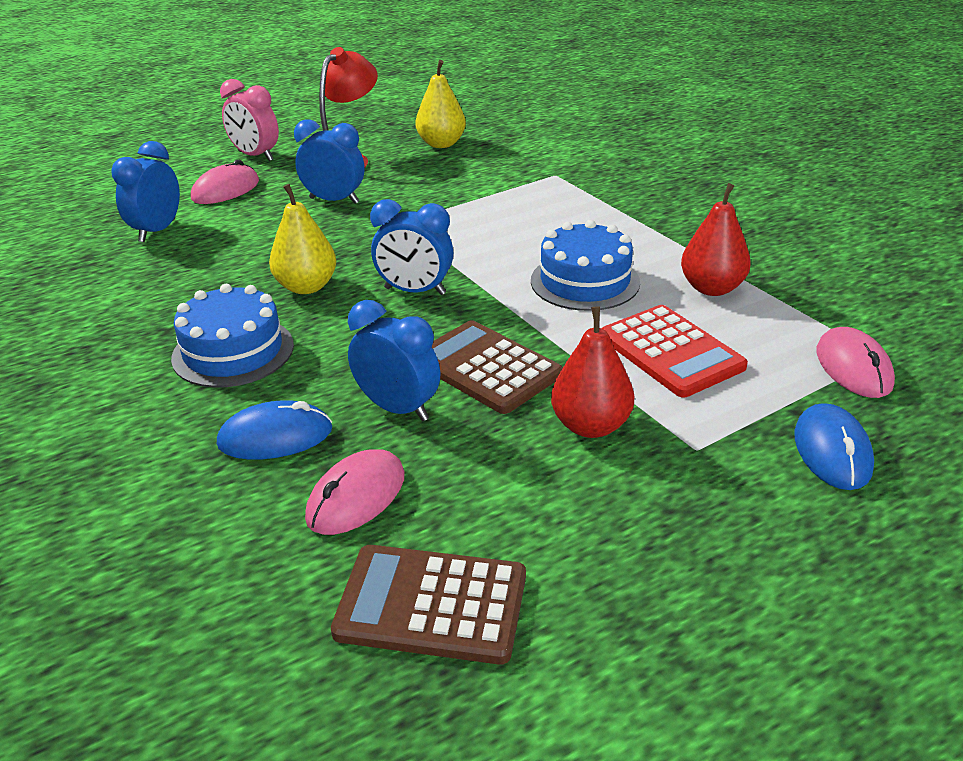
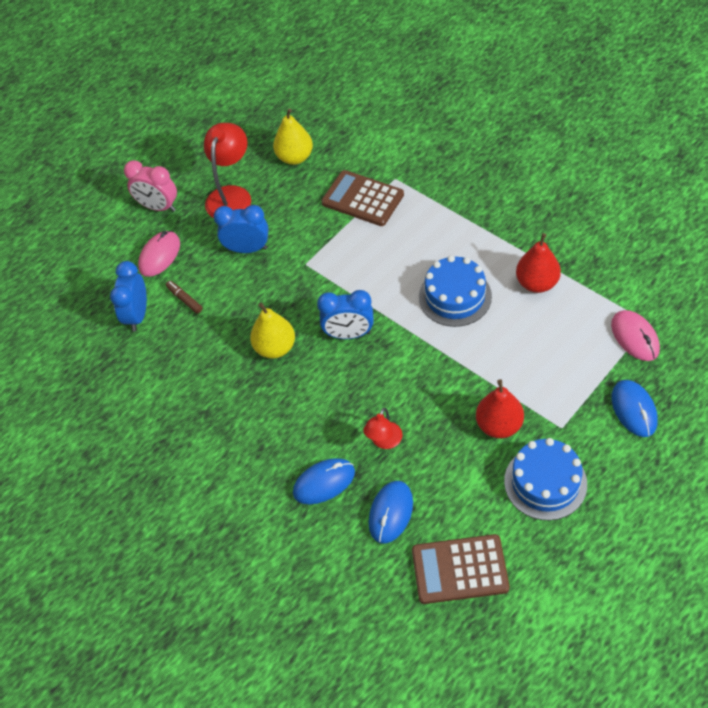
camera: 10 degrees left, 20 degrees up
blue cake [171,284,294,388] -> blue cake moved to [504,438,587,521]
pink mouse [305,449,405,535] -> blue mouse [368,481,413,544]
blue clock [348,300,440,421] -> red lamp [363,408,402,449]
brown calculator [432,320,563,414] -> brown calculator moved to [321,170,404,226]
red calculator [601,305,748,397] -> none
none -> brown marker [166,281,203,314]

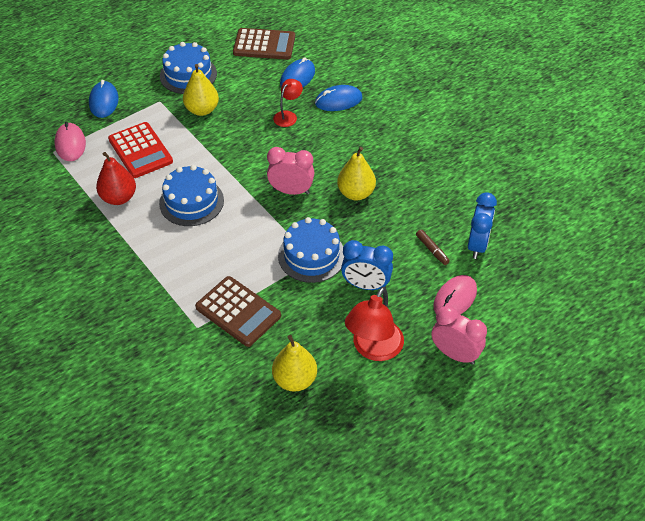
camera: 175 degrees left, 5 degrees down
blue clock [317,290,374,339] -> pink clock [267,147,315,195]
red pear [476,379,524,438] -> yellow pear [183,64,219,116]
none -> red calculator [108,122,173,178]
none -> blue cake [278,217,344,283]

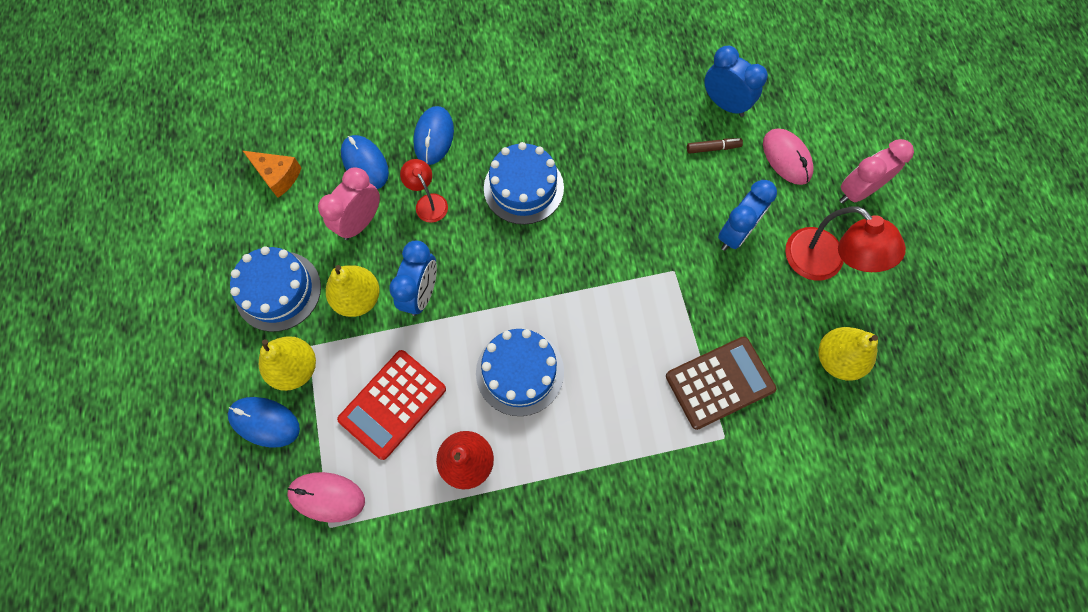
camera: 65 degrees left, 20 degrees up
red calculator [108,122,173,178] -> red calculator turned 135 degrees clockwise [337,350,446,460]
brown calculator [233,28,295,60] -> orange cheese [243,151,301,198]
pink clock [267,147,315,195] -> pink clock moved to [318,168,380,240]
blue cake [278,217,344,283] -> blue cake moved to [484,142,564,225]
yellow pear [337,147,376,200] -> yellow pear moved to [259,336,316,391]
none -> blue clock [389,241,437,316]

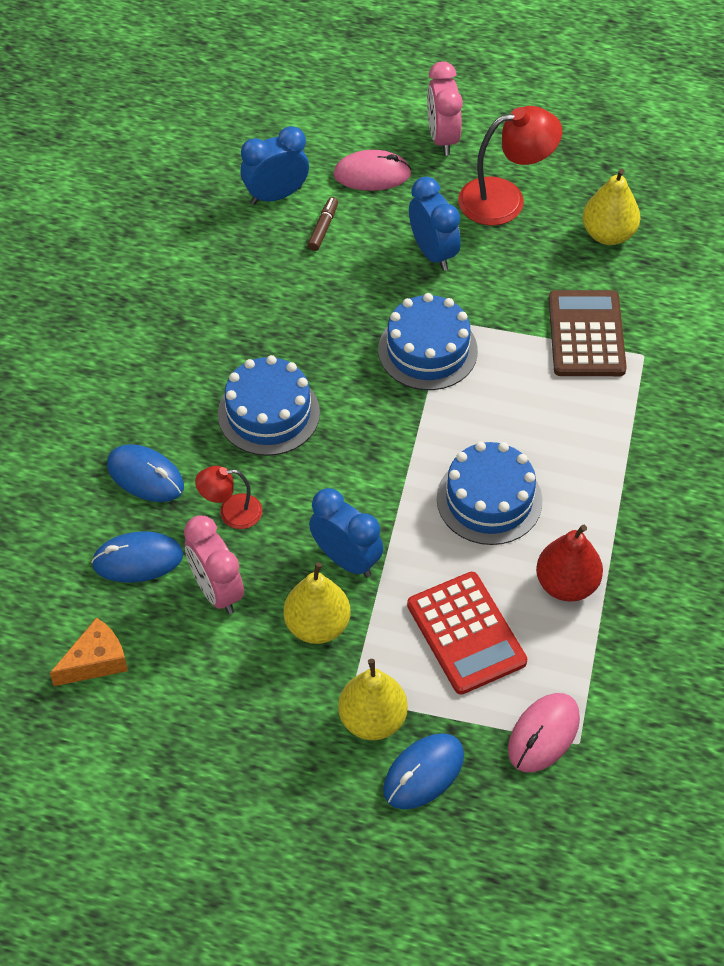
camera: 65 degrees left, 15 degrees down
blue cake [230,246,321,332] -> blue cake moved to [378,293,478,390]

